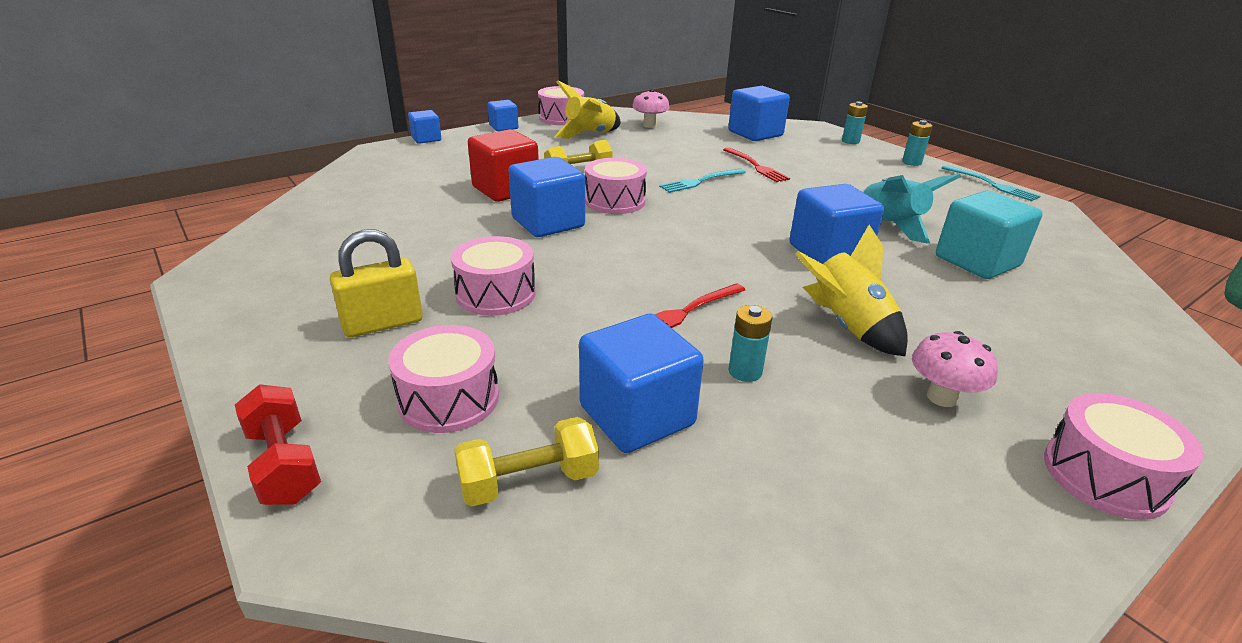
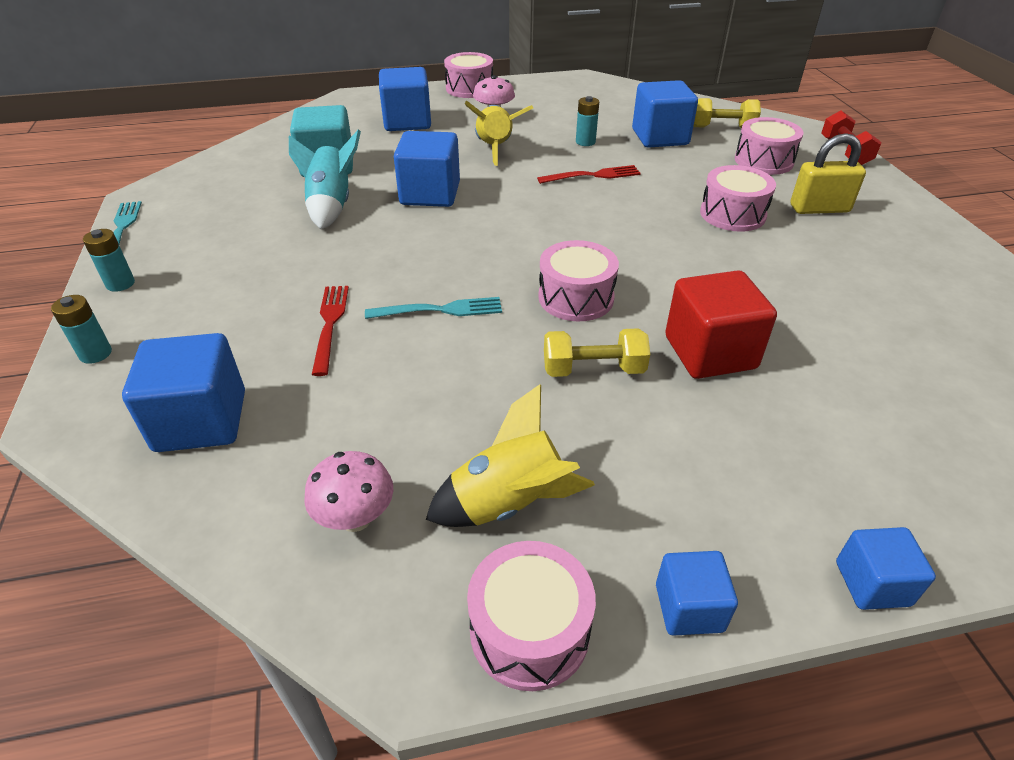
camera: 155 degrees left, 10 degrees up
blue cube [508,157,585,237] -> blue cube moved to [379,67,431,131]

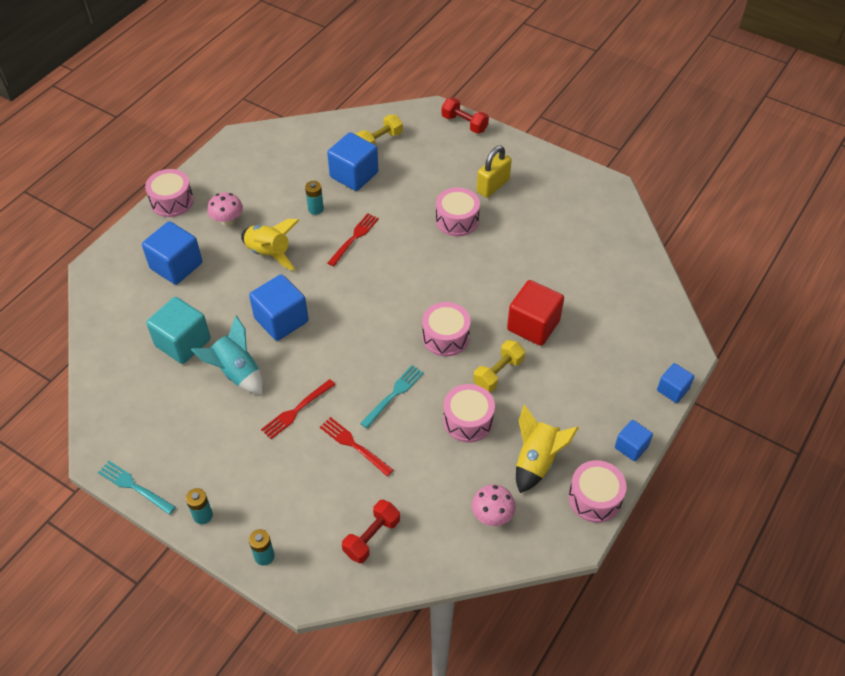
camera: 45 degrees left, 10 degrees up
blue cube [122,333,245,452] -> red dumbbell [342,500,400,564]
pink drum [735,117,804,175] -> pink drum moved to [443,384,495,443]
none -> red fork [261,379,335,439]

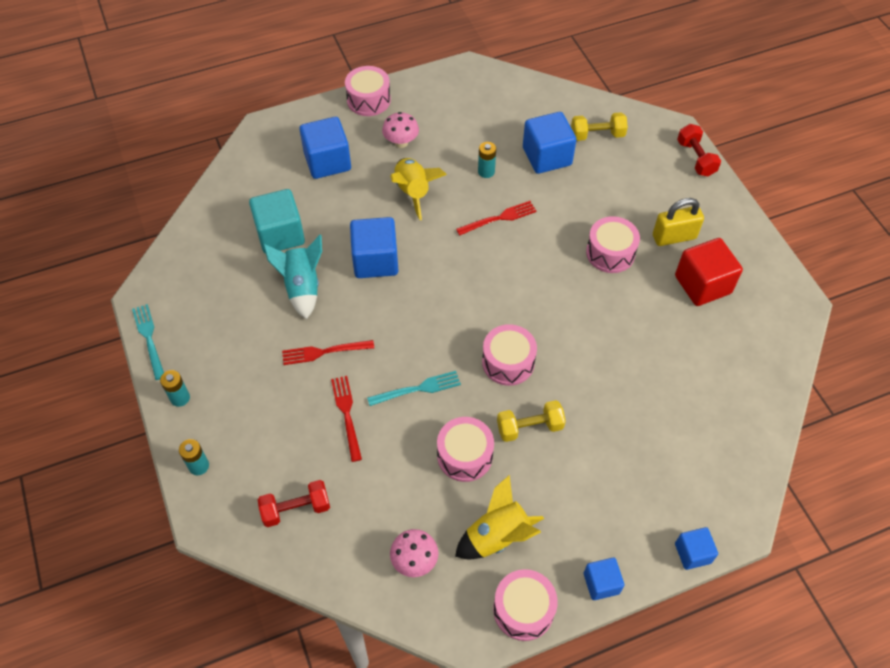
camera: 35 degrees right, 5 degrees up
red cube [507,280,564,346] -> red cube moved to [675,238,743,306]

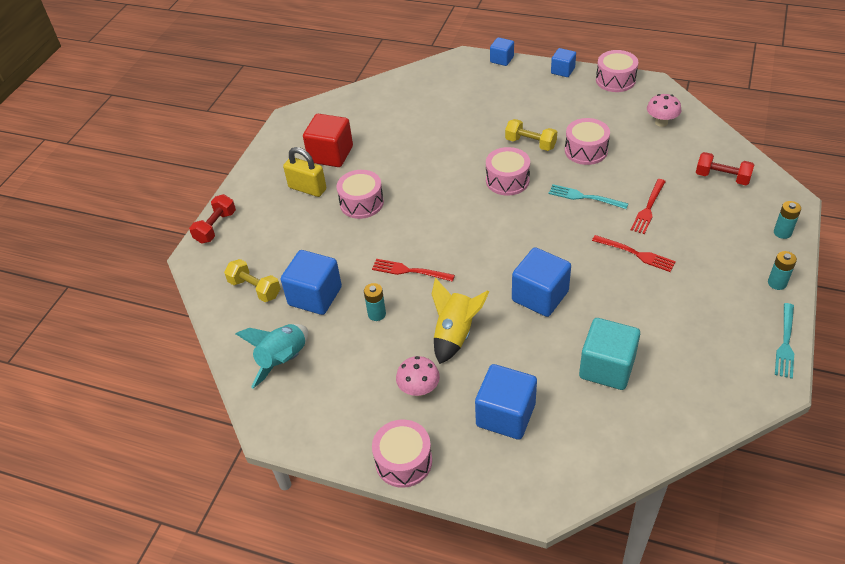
camera: 135 degrees left, 10 degrees down
turquoise rocket [263,235,322,320] -> turquoise rocket moved to [236,324,308,388]
yellow rocket [455,475,544,559] -> none

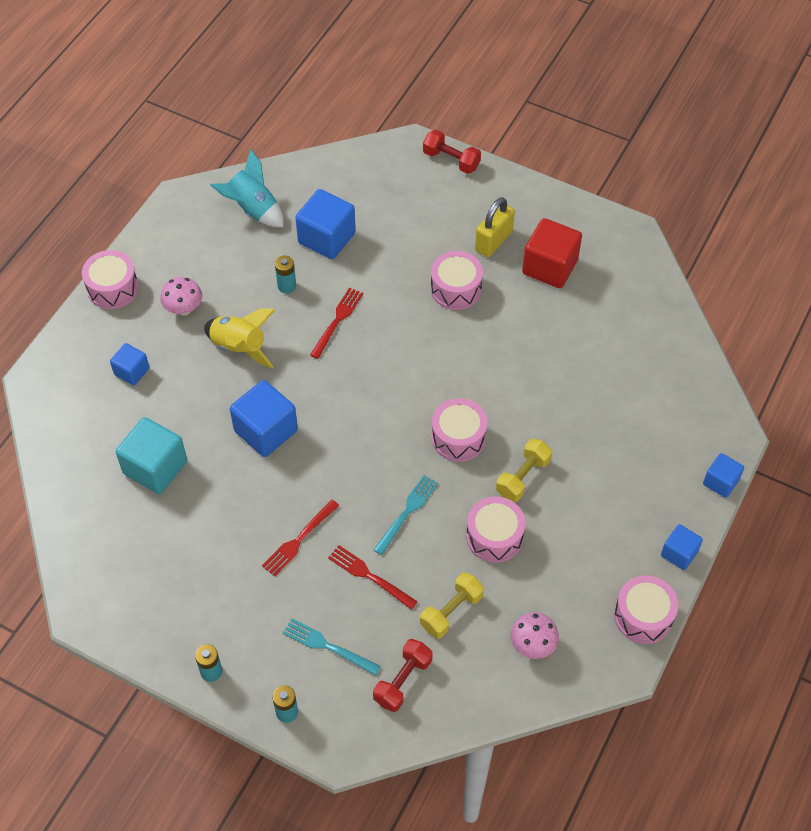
camera: 95 degrees right, 10 degrees up
yellow dumbbell [224,259,281,302] -> yellow dumbbell moved to [420,572,484,639]
blue cube [475,364,537,440] -> blue cube [110,343,150,386], size x0.57
turquoise fork [775,303,794,379] -> turquoise fork moved to [283,619,381,676]

